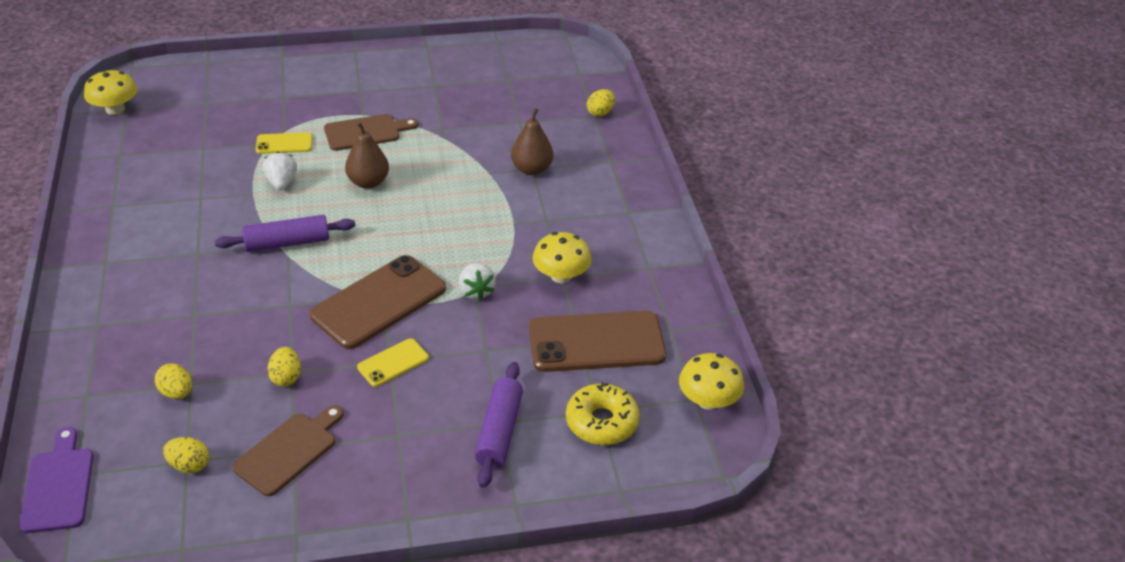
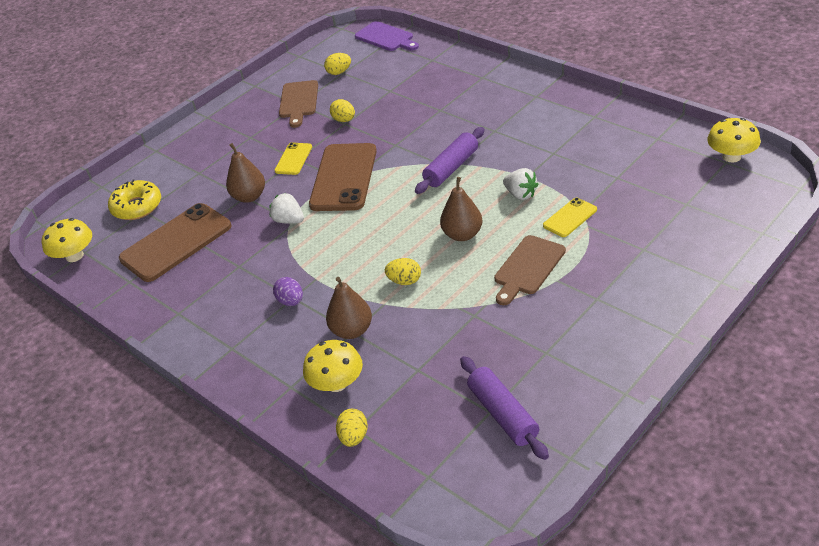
camera: 150 degrees right, 0 degrees up
yellow egg [155,363,192,399] -> yellow egg moved to [385,258,421,285]
purple rolling pin [475,362,523,488] -> purple rolling pin moved to [460,356,549,460]
yellow mushroom [533,232,591,283] -> yellow mushroom moved to [303,340,363,392]
none -> brown pear [226,143,265,203]
none -> purple egg [273,277,303,306]

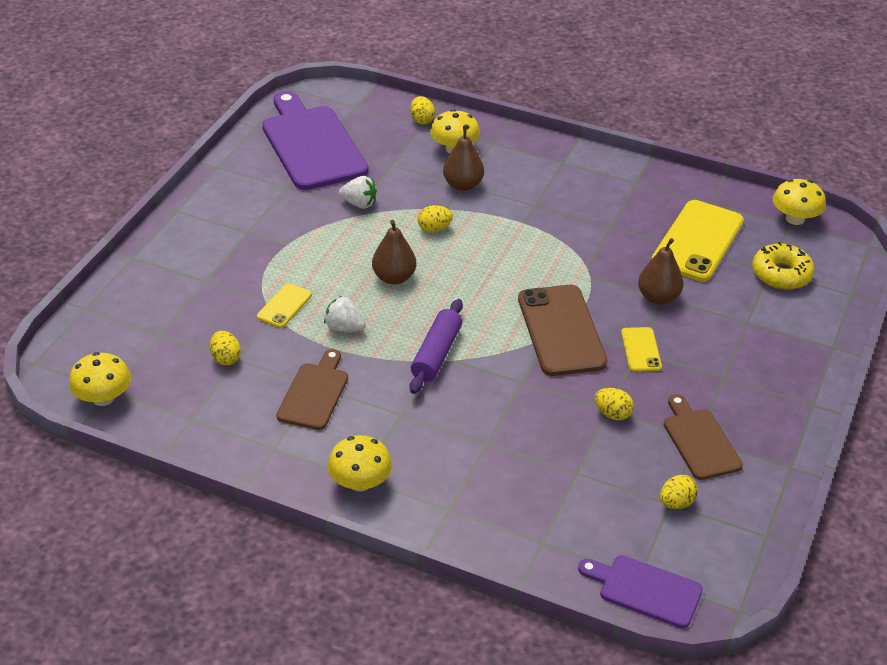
camera: 155 degrees right, 0 degrees up
brown phone [119,203,232,282] -> yellow phone [652,200,744,282]
white strawberry [269,193,304,224] -> white strawberry moved to [339,176,377,209]
purple egg [273,277,303,306] -> none
purple rolling pin [460,356,549,460] -> purple cutting board [262,91,368,190]
brown cutting board [494,235,566,305] -> brown cutting board moved to [276,349,348,430]
none -> yellow egg [210,331,241,365]
none -> yellow mushroom [327,435,392,492]

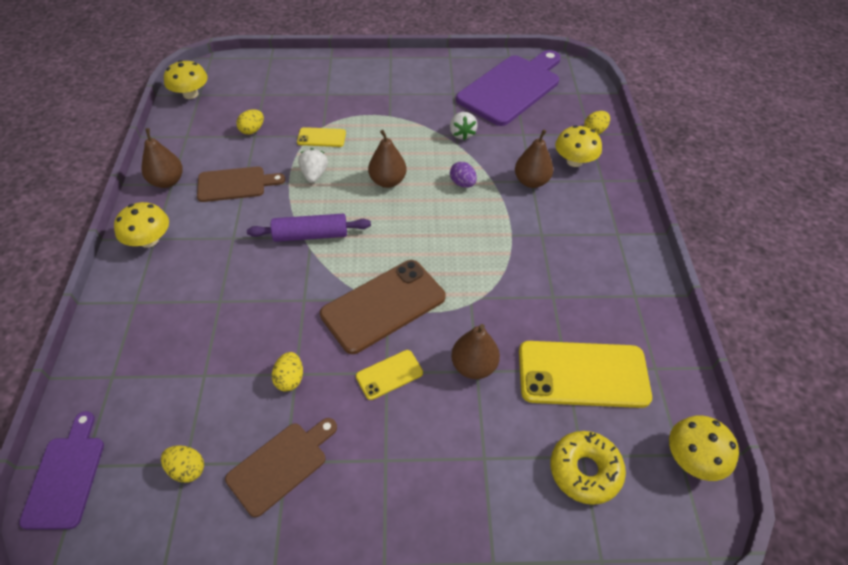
camera: 65 degrees right, 10 degrees up
yellow egg [418,205,453,232] -> purple egg [450,162,477,188]
none -> brown pear [141,128,183,188]

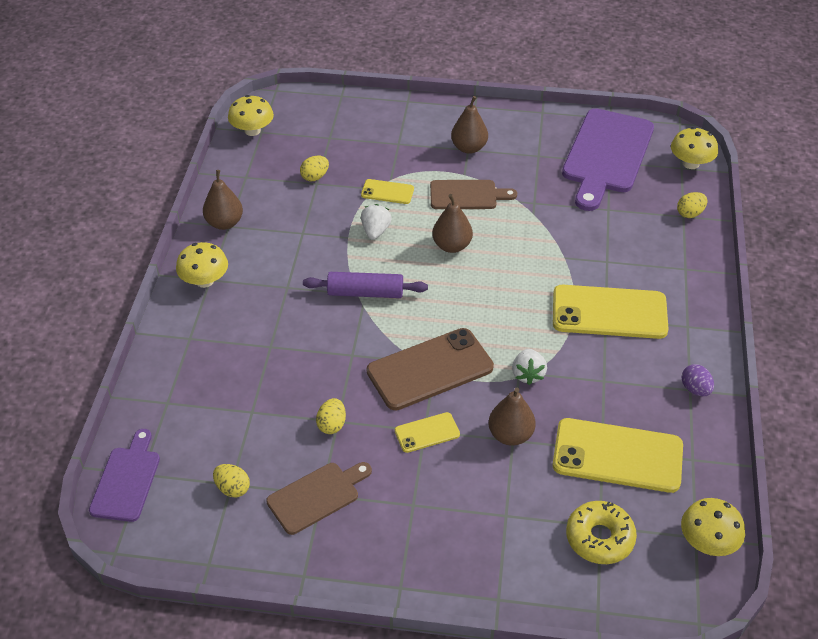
camera: 10 degrees right, 5 degrees down
brown cutting board [197,166,285,202] -> brown cutting board moved to [430,180,517,209]
white strawberry [450,112,478,141] -> white strawberry moved to [512,349,547,385]
purple egg [450,162,477,188] -> purple egg moved to [682,364,714,396]
purple cutting board [456,50,561,126] -> purple cutting board turned 150 degrees clockwise [562,108,654,211]
brown pear [515,129,553,188] -> brown pear moved to [451,96,488,154]
yellow mushroom [555,125,602,167] -> yellow mushroom moved to [671,127,718,169]
none -> yellow phone [553,285,668,339]

